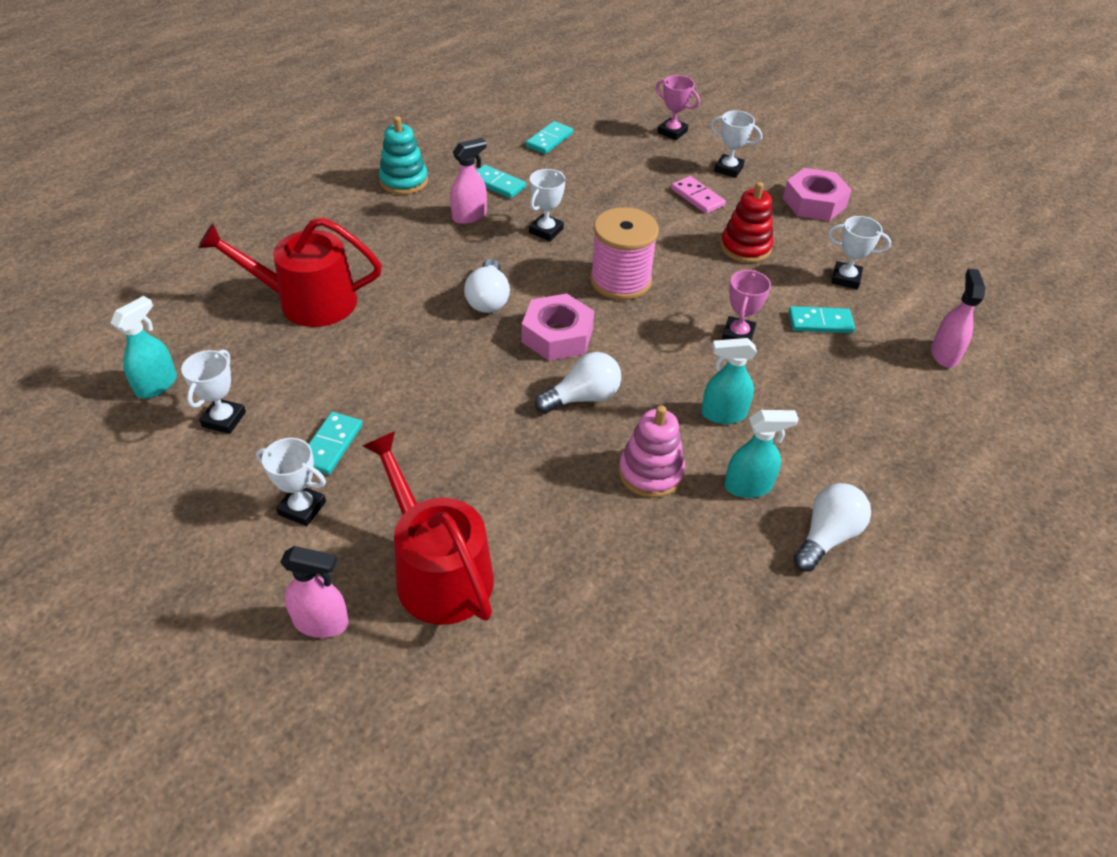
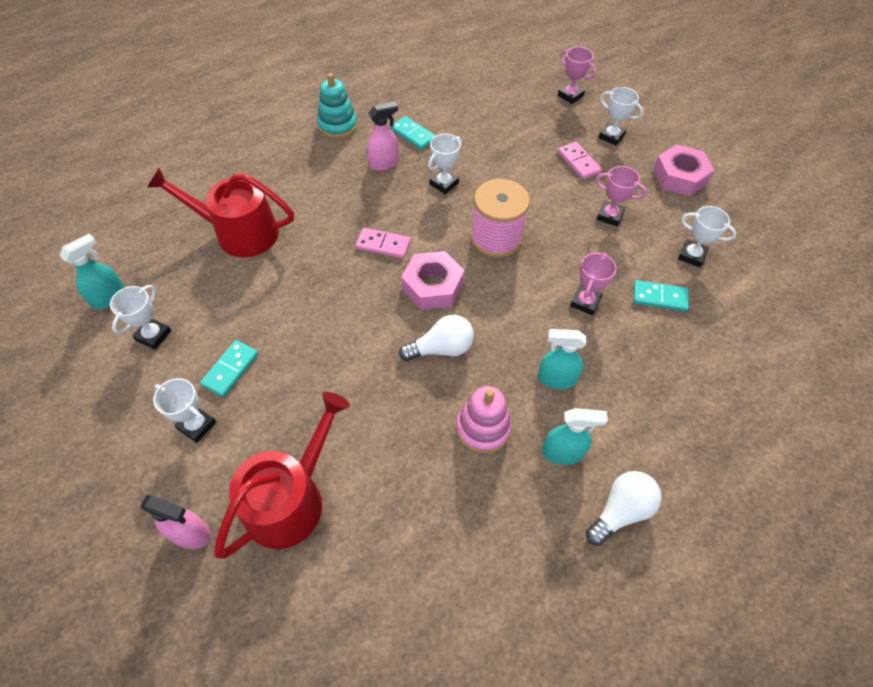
camera: 10 degrees right, 10 degrees up
red watering can [363,431,494,625] -> red watering can turned 60 degrees clockwise [214,392,350,559]
white light bulb [464,258,510,313] -> pink domino [356,228,411,259]
turquoise domino [526,121,573,154] -> none
red stacking toy [721,182,773,263] -> pink trophy [595,166,647,227]
pink spray bottle [931,269,986,368] -> none

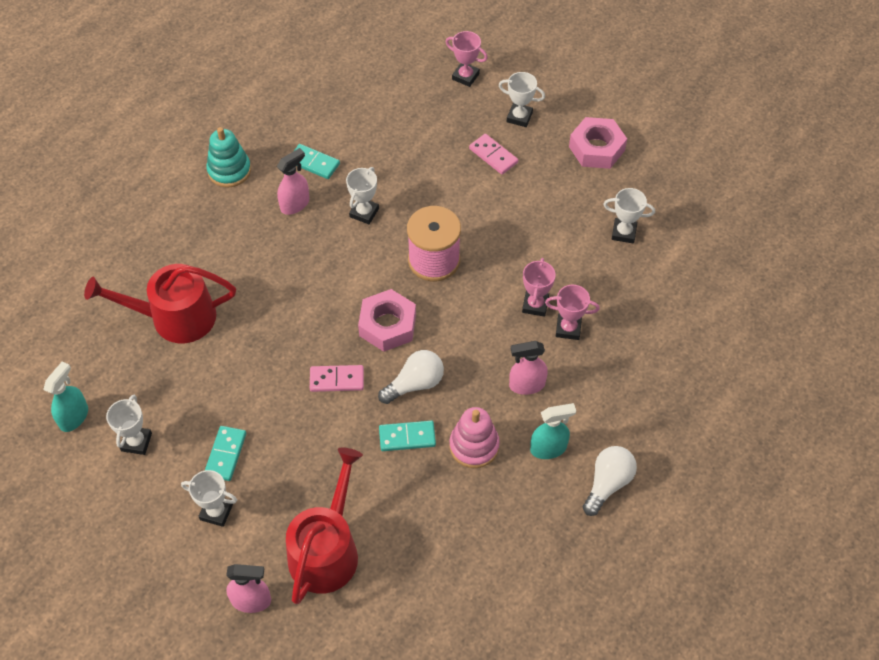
camera: 15 degrees left, 0 degrees up
pink domino [356,228,411,259] -> pink domino moved to [310,365,364,392]
turquoise spray bottle [538,329,586,389] -> pink spray bottle [509,341,548,395]
pink trophy [595,166,647,227] -> pink trophy moved to [545,285,600,340]
turquoise domino [634,280,689,311] -> turquoise domino moved to [379,421,436,451]

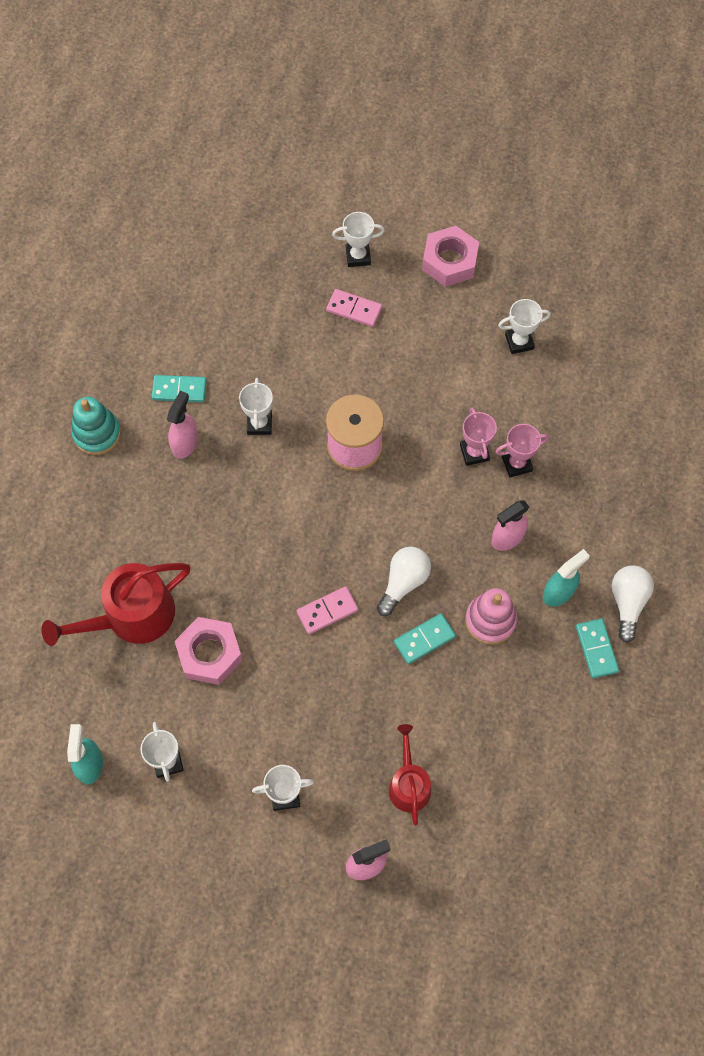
camera: 25 degrees left, 10 degrees up
turquoise domino [205,426,246,481] -> turquoise domino moved to [576,619,619,678]
red watering can [286,448,363,604] -> red watering can [389,724,431,825], size x0.60
pink nut [358,289,416,352] -> pink nut moved to [175,617,243,685]
pink trophy [446,31,488,87] -> none

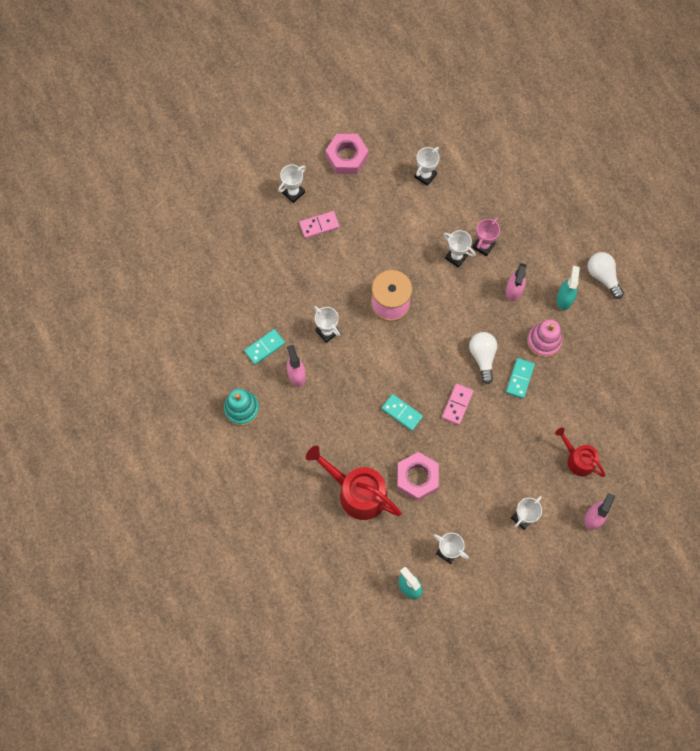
camera: 40 degrees left, 5 degrees up
red watering can [41,563,191,646] -> red watering can turned 105 degrees clockwise [306,445,402,520]
pink trophy [460,407,497,466] -> white trophy [443,230,475,268]
turquoise domino [576,619,619,678] -> turquoise domino moved to [381,394,423,431]

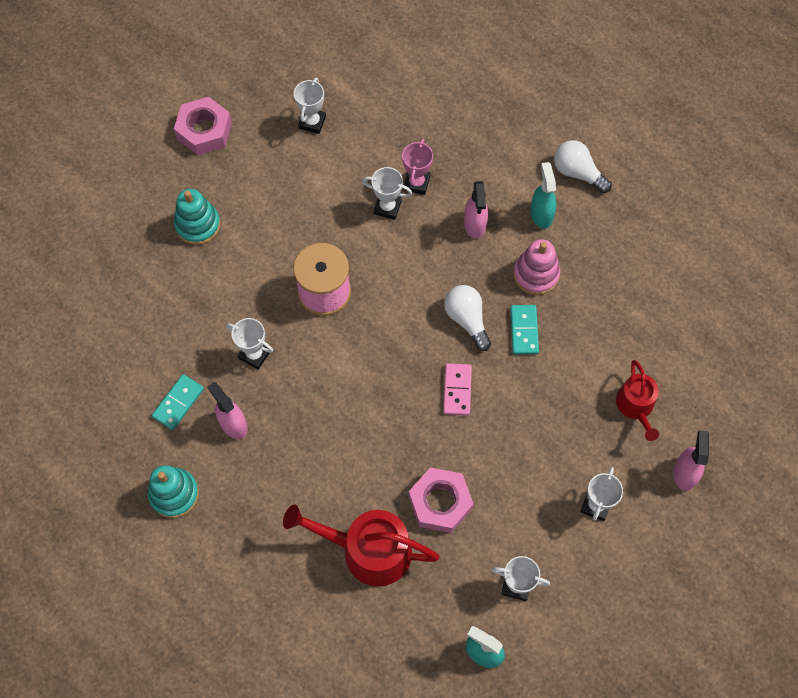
camera: 20 degrees left, 5 degrees down
white trophy [278,165,306,203] -> none
pink domino [299,211,339,238] -> turquoise stacking toy [174,189,221,245]
turquoise domino [381,394,423,431] -> none
red watering can [555,428,606,477] -> red watering can turned 120 degrees counterclockwise [616,360,659,441]

